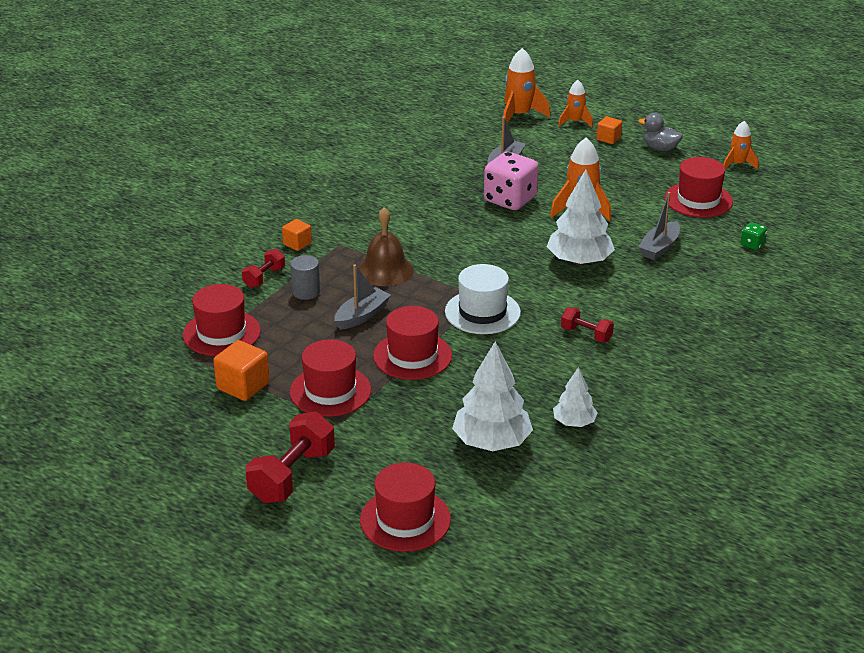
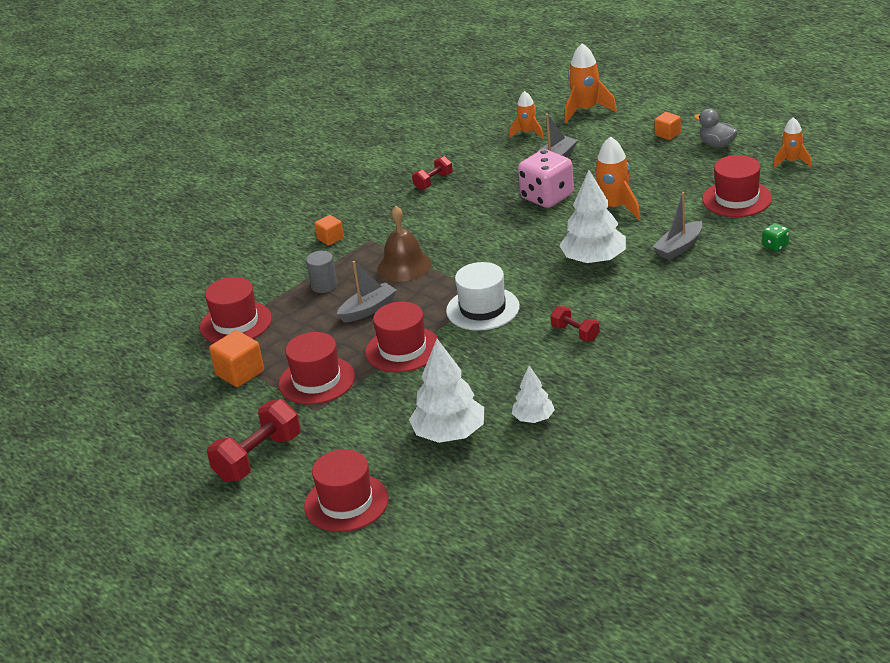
camera: 15 degrees right, 0 degrees up
red dumbbell [242,249,285,288] -> red dumbbell moved to [412,156,453,190]
orange rocket [558,80,593,127] -> orange rocket moved to [509,91,544,139]

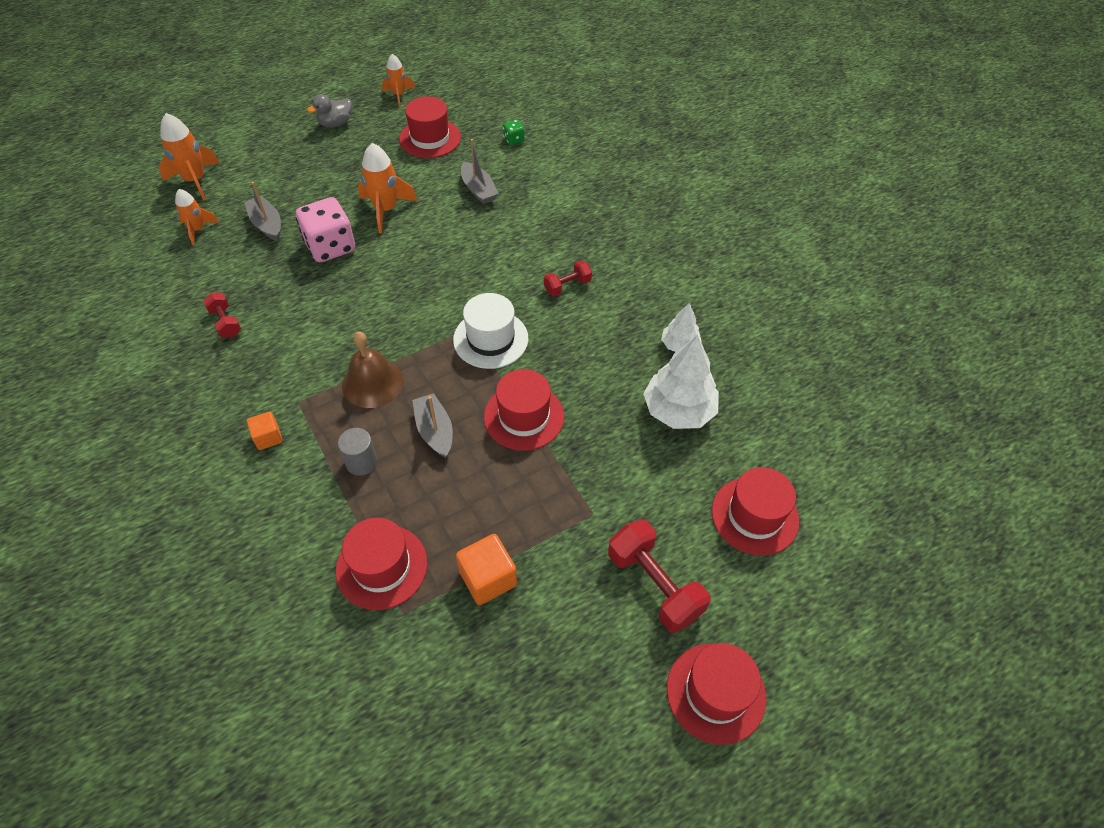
camera: 80 degrees left, 20 degrees up
red hat [279,332,355,405] -> red hat moved to [667,643,766,745]
white tree [559,170,626,264] -> none
orange cube [654,112,681,140] -> none

